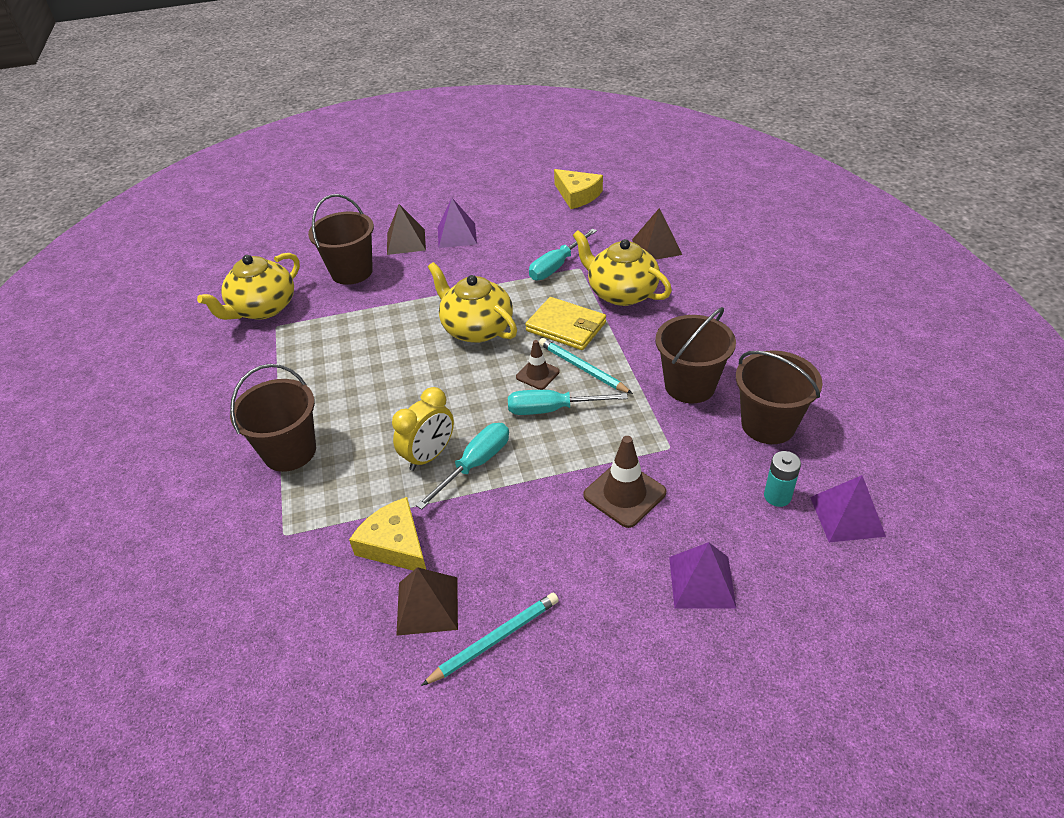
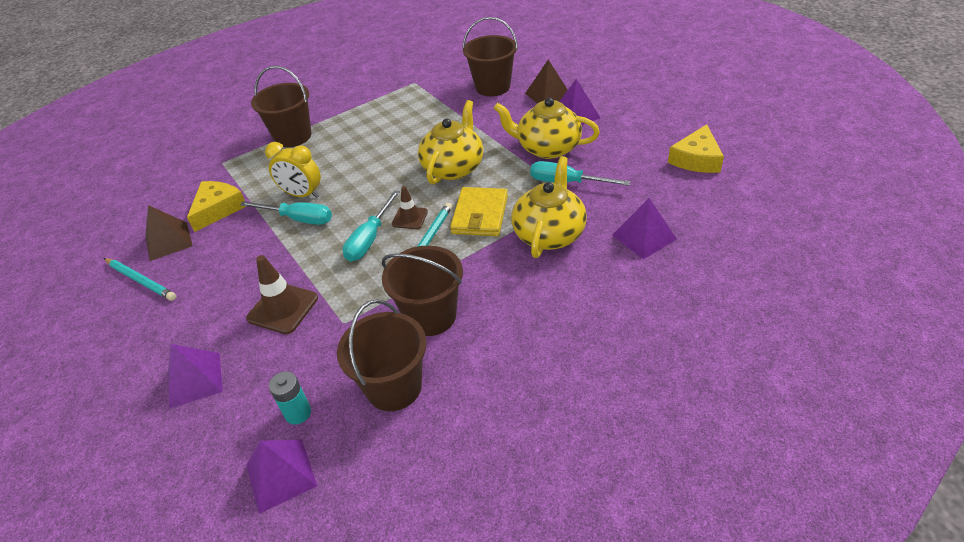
camera: 70 degrees right, 0 degrees up
yellow teapot [197,253,300,320] -> yellow teapot moved to [494,98,600,159]
turquoise screwdriver [508,390,628,415] -> turquoise screwdriver turned 135 degrees counterclockwise [342,190,400,262]
brown pyramid [632,208,682,260] -> purple pyramid [612,198,677,259]

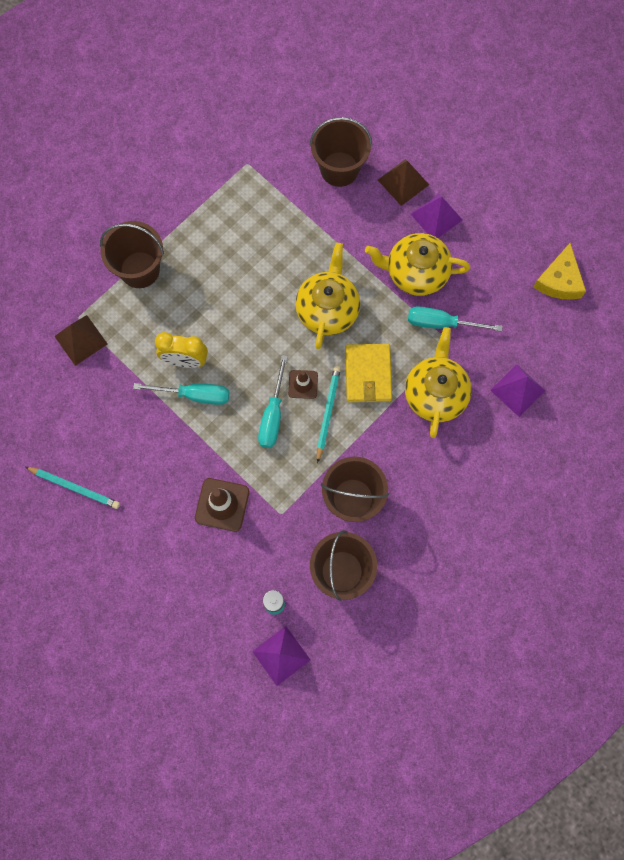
camera: 15 degrees left, 30 degrees up
brown pyramid [145,205,193,261] -> brown pyramid moved to [54,315,108,366]
purple pyramid [169,344,223,409] -> none
yellow cheese [187,181,246,232] -> none

